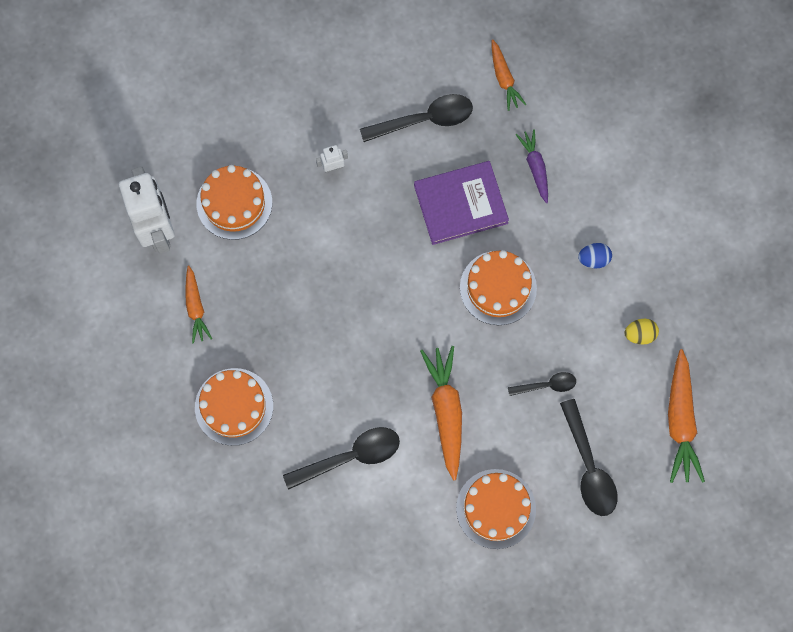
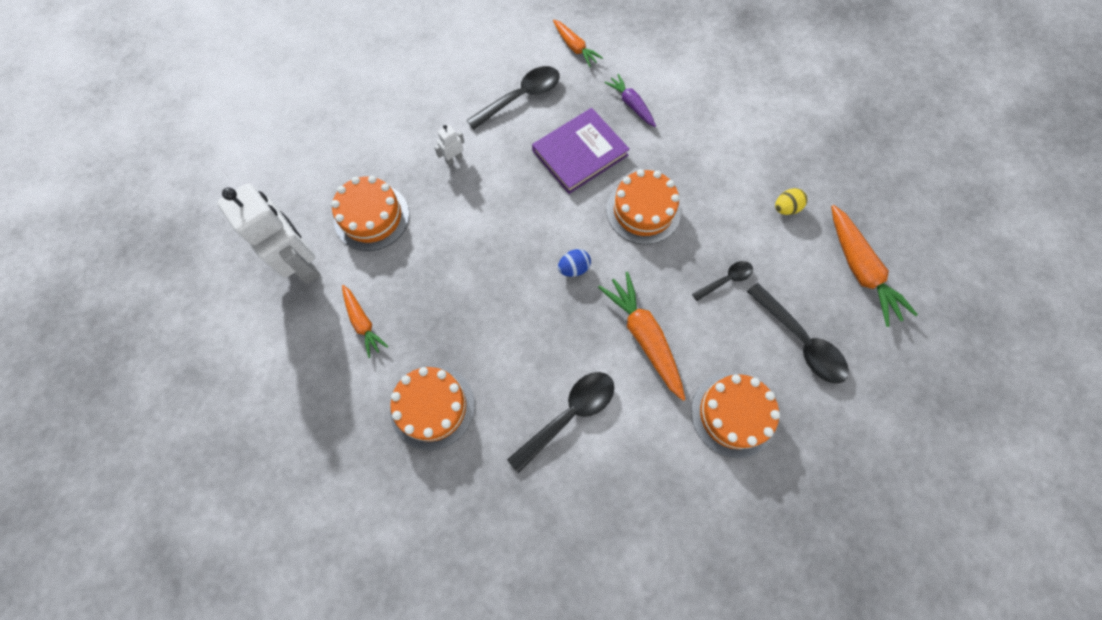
camera: 20 degrees left, 5 degrees down
blue egg [578,243,612,268] -> blue egg moved to [558,249,591,277]

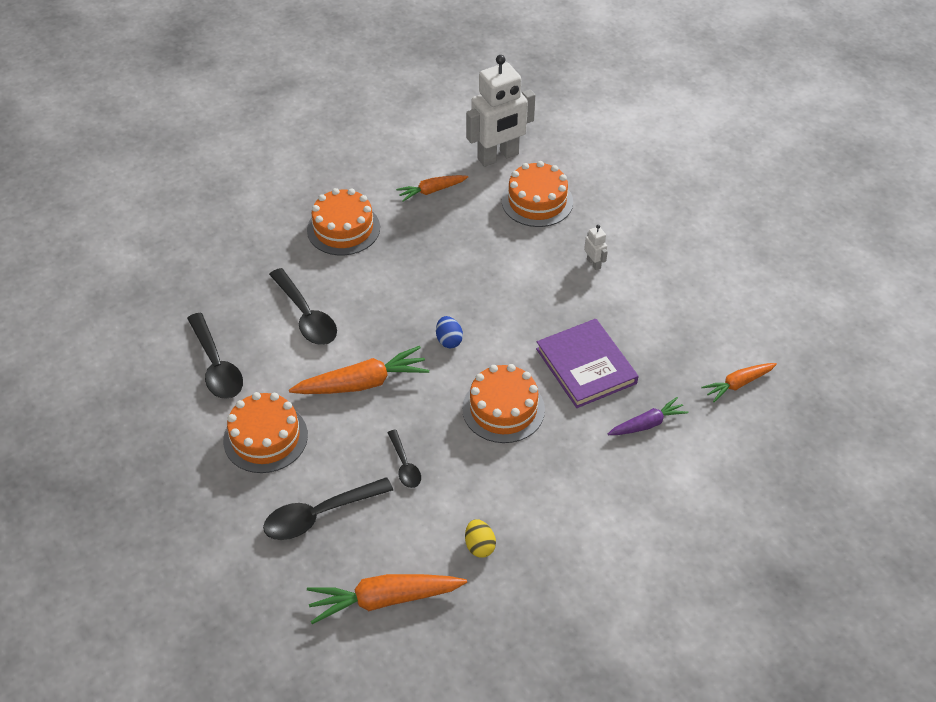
camera: 100 degrees right, 20 degrees down
black spoon [467,66,560,129] -> black spoon moved to [187,313,243,399]

